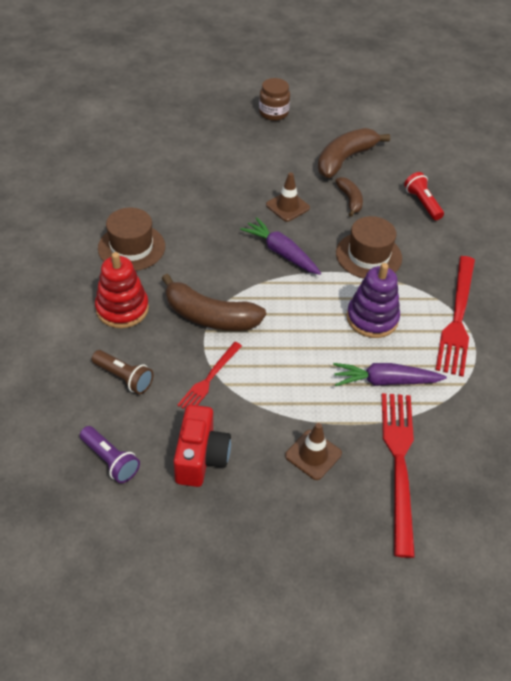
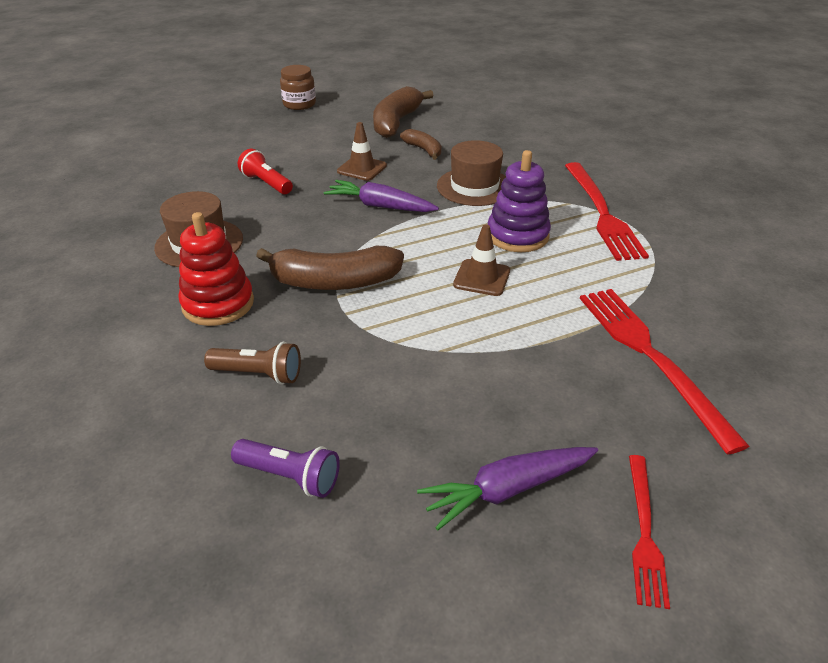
camera: 20 degrees left, 10 degrees down
red camera [173,405,231,487] -> none
red fork [177,342,242,409] -> red fork moved to [629,455,670,609]
brown traffic cone [285,423,342,480] -> brown traffic cone moved to [453,225,510,296]
purple carrot [333,363,447,386] -> purple carrot moved to [417,447,598,530]
red flashlight [404,172,444,220] -> red flashlight moved to [238,149,293,194]

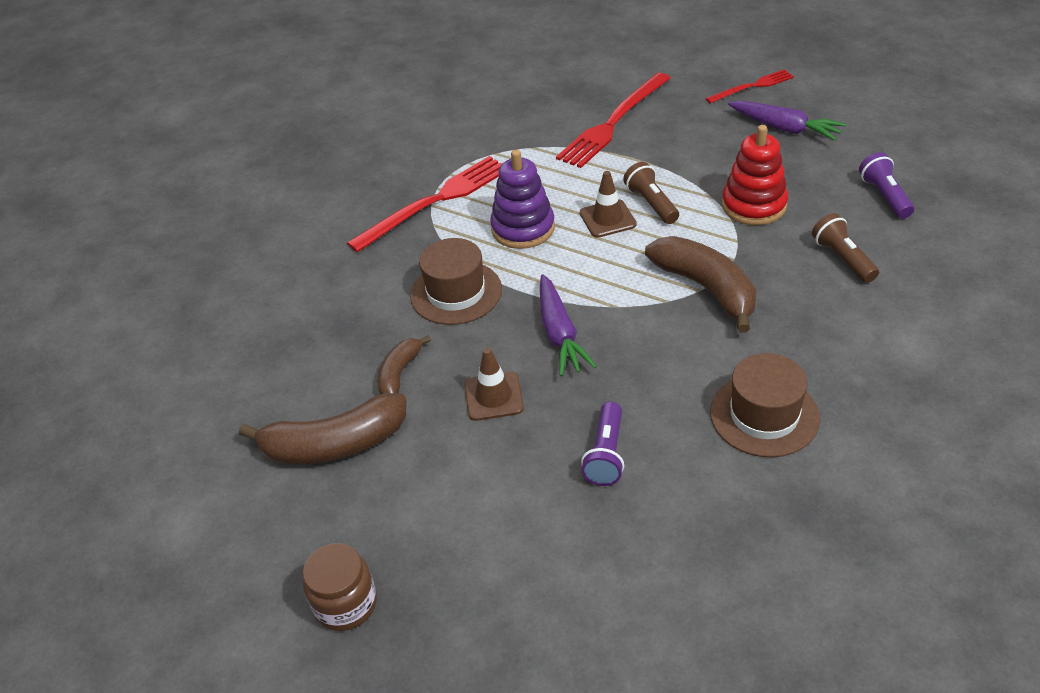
camera: 120 degrees left, 5 degrees up
red stacking toy [178,212,254,326] -> red stacking toy moved to [722,125,788,225]
red flashlight [238,149,293,194] -> purple flashlight [581,402,624,486]
none -> brown flashlight [623,162,679,224]

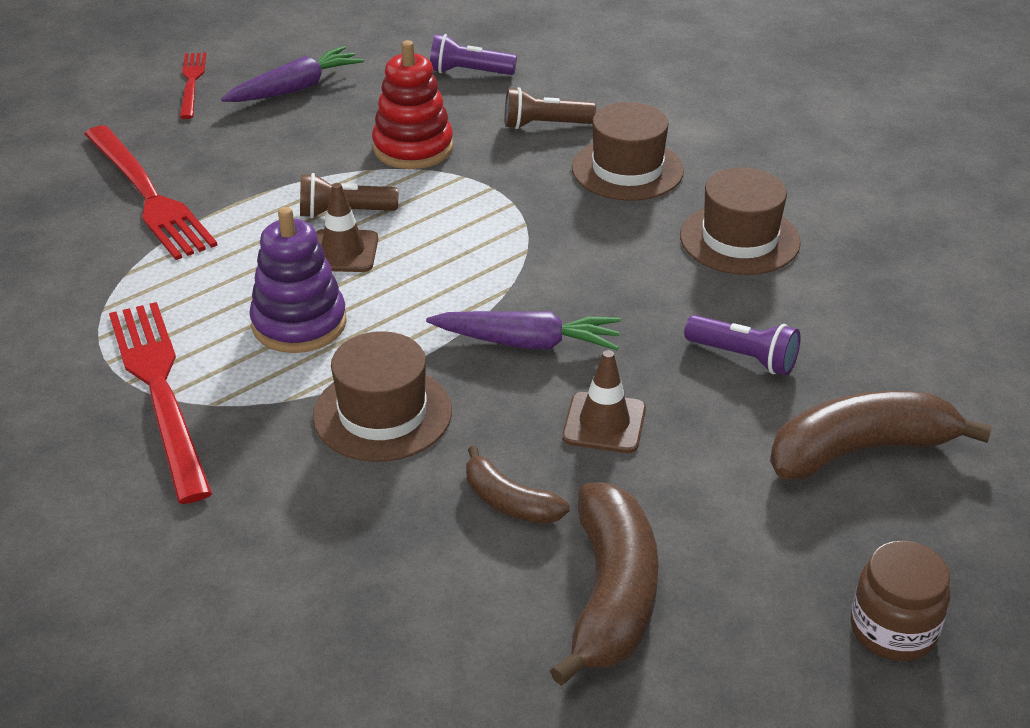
camera: 75 degrees left, 5 degrees down
brown banana [645,236,756,333] -> brown banana moved to [770,391,992,480]
none -> brown hat [572,102,684,201]

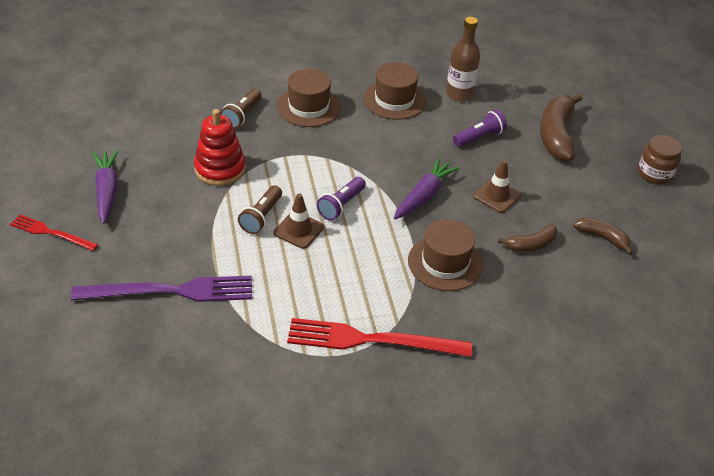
camera: 65 degrees left, 5 degrees up
red fork [84,125,218,260] -> purple fork [71,276,252,302]
purple stacking toy [249,207,347,353] -> none
purple flashlight [430,34,517,75] -> purple flashlight moved to [317,177,366,221]
brown banana [550,482,659,686] -> brown banana [573,217,633,255], size x0.56
none -> brown bottle [446,17,480,101]

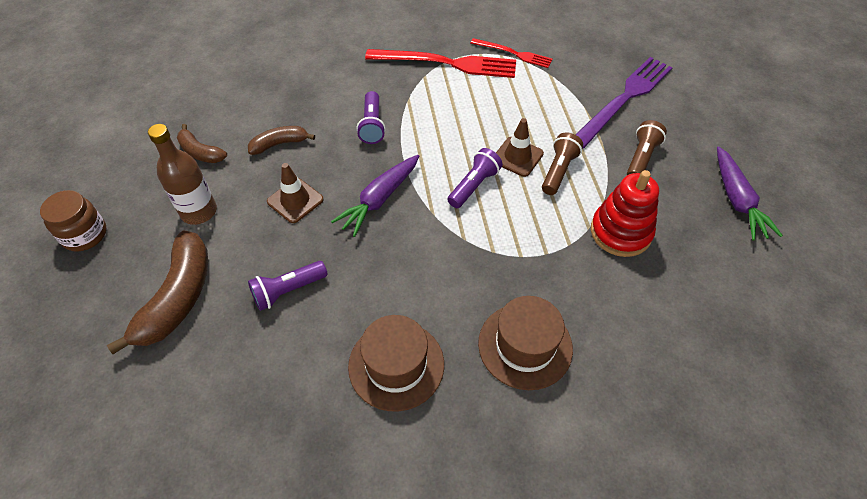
camera: 175 degrees left, 10 degrees up
red fork [10,214,98,251] -> red fork moved to [470,38,553,68]
purple fork [71,276,252,302] -> purple fork turned 135 degrees clockwise [575,57,673,148]
brown flashlight [220,89,262,129] -> brown flashlight moved to [627,120,667,175]
brown hat [408,219,483,291] -> purple flashlight [357,91,386,144]
brown bottle [446,17,480,101] -> brown bottle moved to [148,124,217,225]

